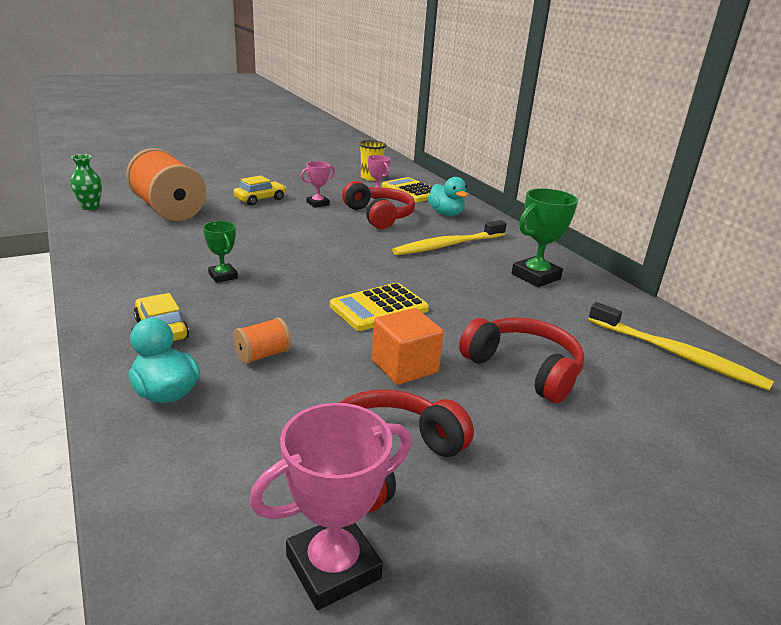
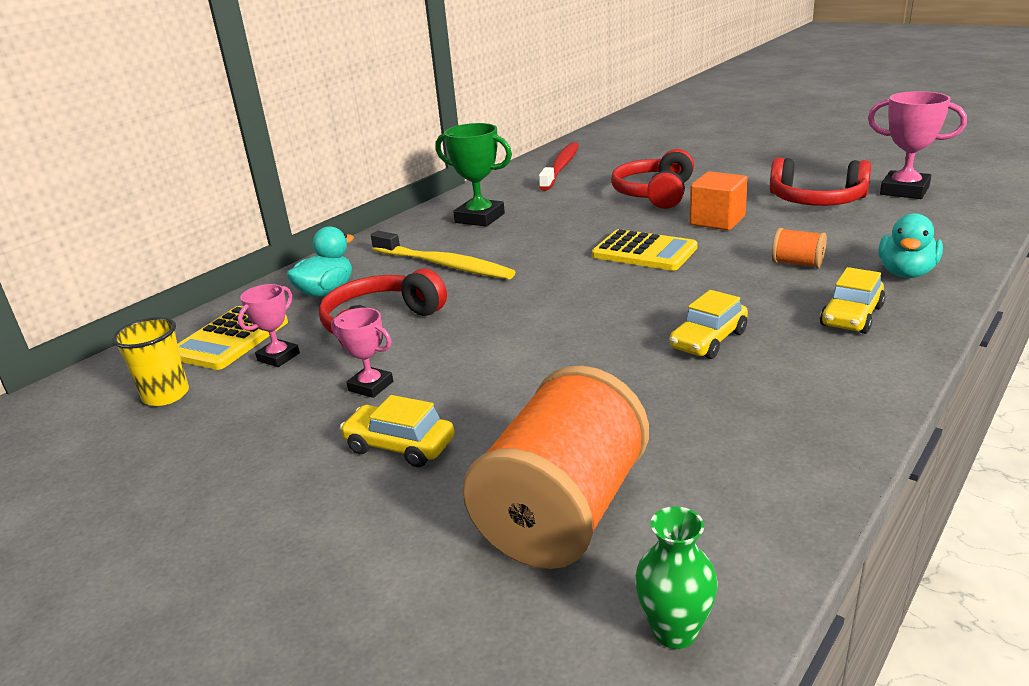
camera: 110 degrees left, 0 degrees up
green trophy [203,221,238,283] -> yellow car [669,290,748,359]
yellow toothbrush [588,302,774,391] -> red toothbrush [539,142,579,191]

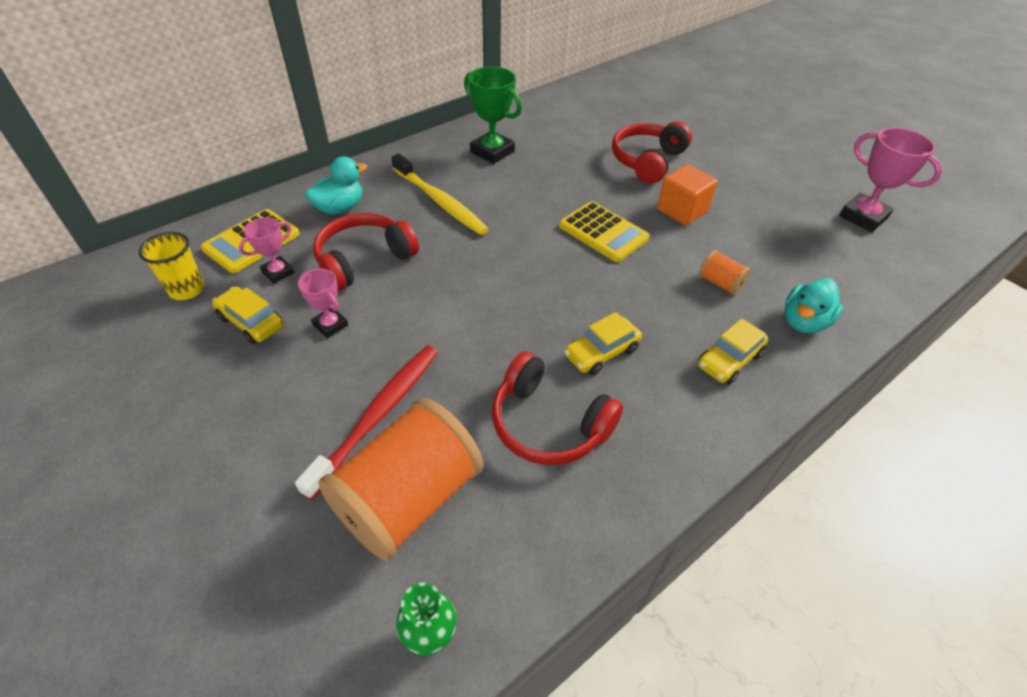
camera: 10 degrees right, 20 degrees up
yellow car [340,395,454,467] -> yellow car moved to [212,287,284,344]
red toothbrush [539,142,579,191] -> red toothbrush moved to [295,345,438,500]
red headphones [770,158,871,206] -> red headphones moved to [492,351,623,465]

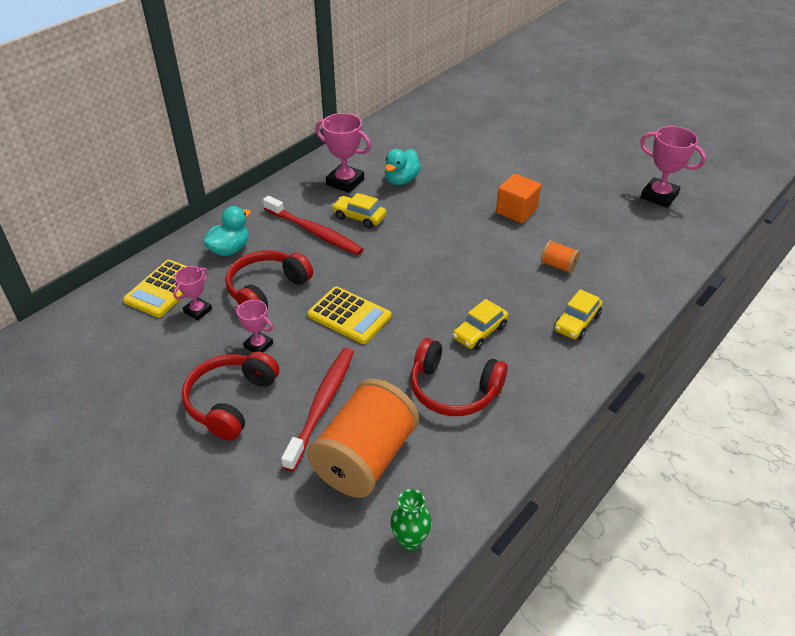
camera: 10 degrees left, 5 degrees down
yellow cup [138,232,204,300] -> none
yellow car [212,287,284,344] -> yellow car moved to [332,193,386,229]
yellow toothbrush [391,154,489,235] -> red toothbrush [263,196,364,255]
green trophy [464,67,522,164] -> pink trophy [315,113,371,193]
yellow calculator [559,201,649,262] -> yellow calculator moved to [308,287,391,344]
red headphones [612,121,692,184] -> red headphones moved to [182,351,279,440]
turquoise duck [785,278,844,333] -> turquoise duck moved to [385,149,421,185]

